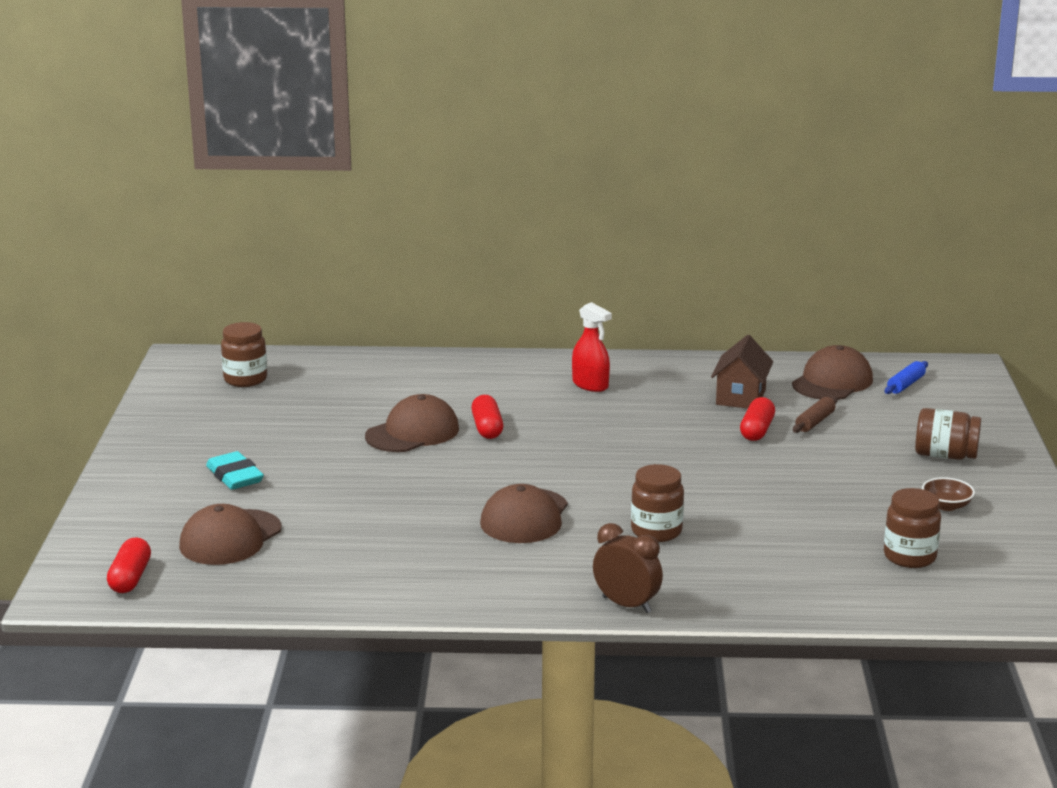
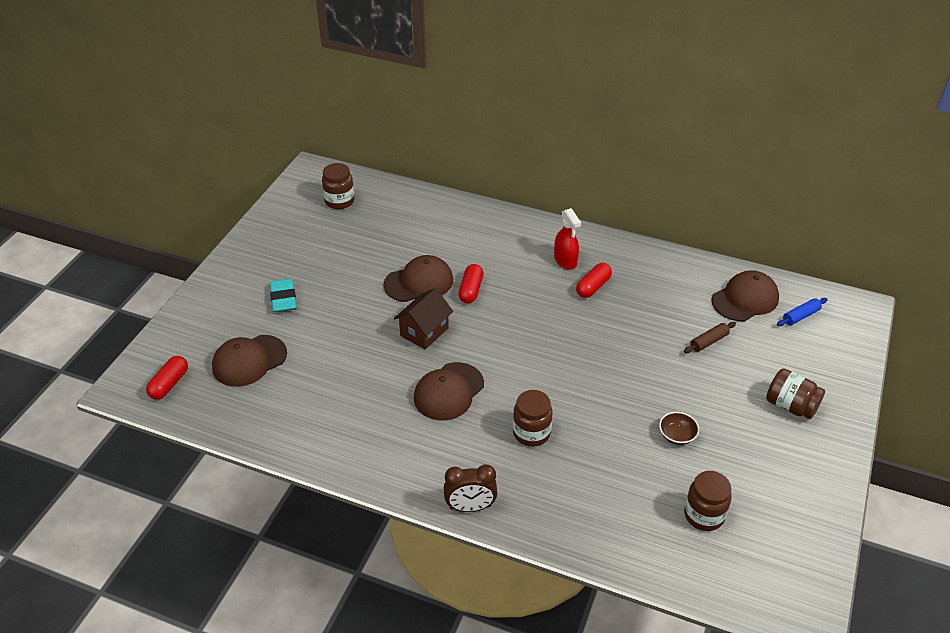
camera: 20 degrees right, 20 degrees up
brown clock [593,523,663,613] -> brown clock turned 120 degrees clockwise [444,465,498,512]
brown house [711,335,773,409] -> brown house moved to [394,288,453,350]
red capsule [740,397,775,441] -> red capsule moved to [576,263,612,298]
brown bowl [922,477,975,511] -> brown bowl moved to [659,412,699,445]

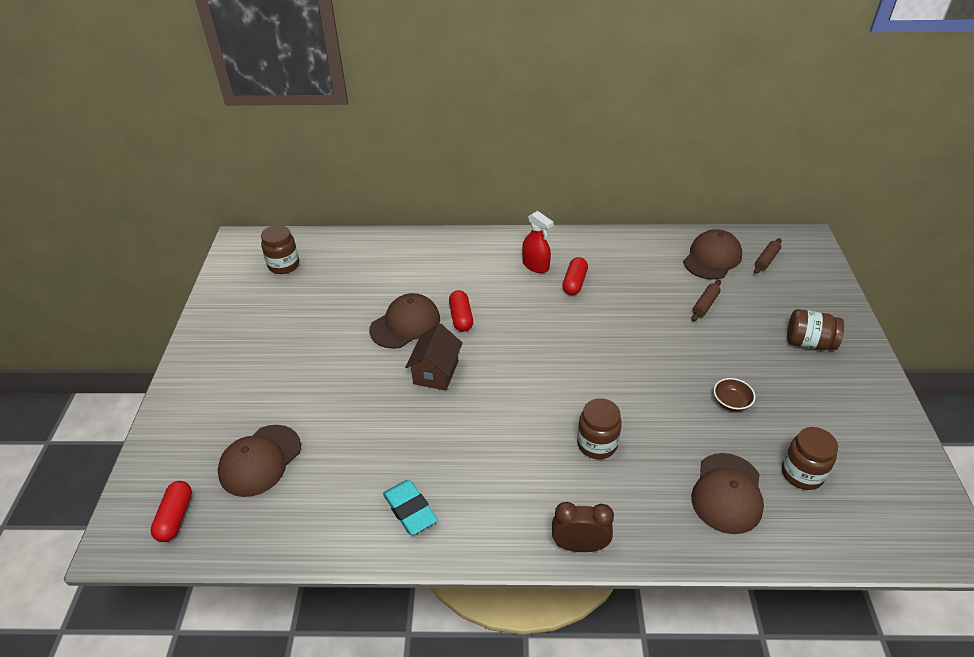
camera: 20 degrees left, 0 degrees up
turquoise eraser [270,279,297,312] -> turquoise eraser moved to [383,480,438,535]
brown cap [414,362,484,420] -> brown cap moved to [691,453,764,534]
brown clock [444,465,498,512] -> brown clock turned 150 degrees counterclockwise [552,502,614,552]
blue rolling pin [777,298,828,326] -> brown rolling pin [754,238,782,274]

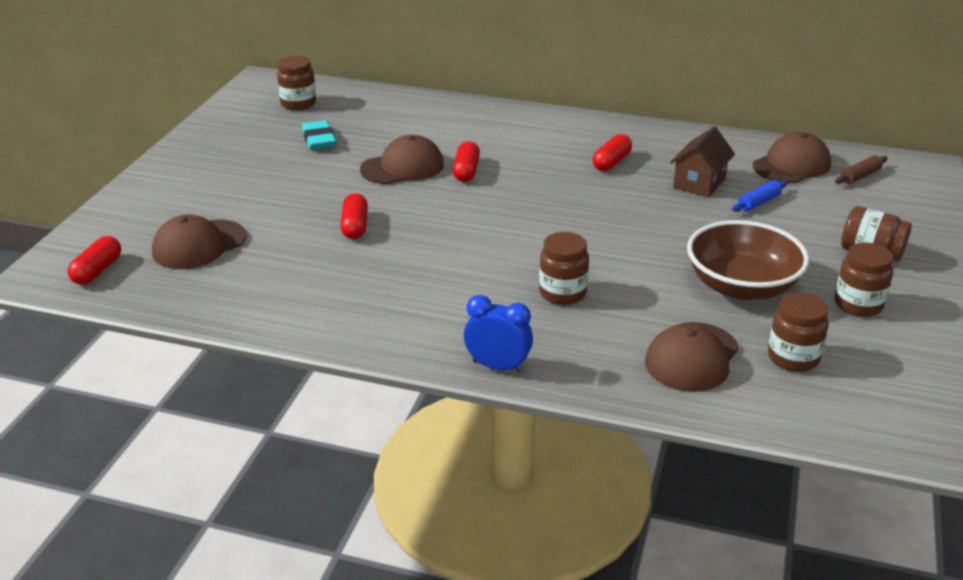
camera: 15 degrees right, 10 degrees down
turquoise eraser [383,480,438,535] -> turquoise eraser moved to [302,120,336,150]
brown house [405,323,463,391] -> brown house moved to [670,127,735,198]
red spray bottle [522,211,553,273] -> none
brown clock [552,502,614,552] -> blue clock [464,295,533,373]
brown rolling pin [692,280,721,321] -> blue rolling pin [732,180,788,212]
brown bowl [714,378,755,411] -> brown bowl [687,220,809,300], size x2.39
none -> red capsule [340,193,368,239]
none -> brown jar [835,242,894,317]

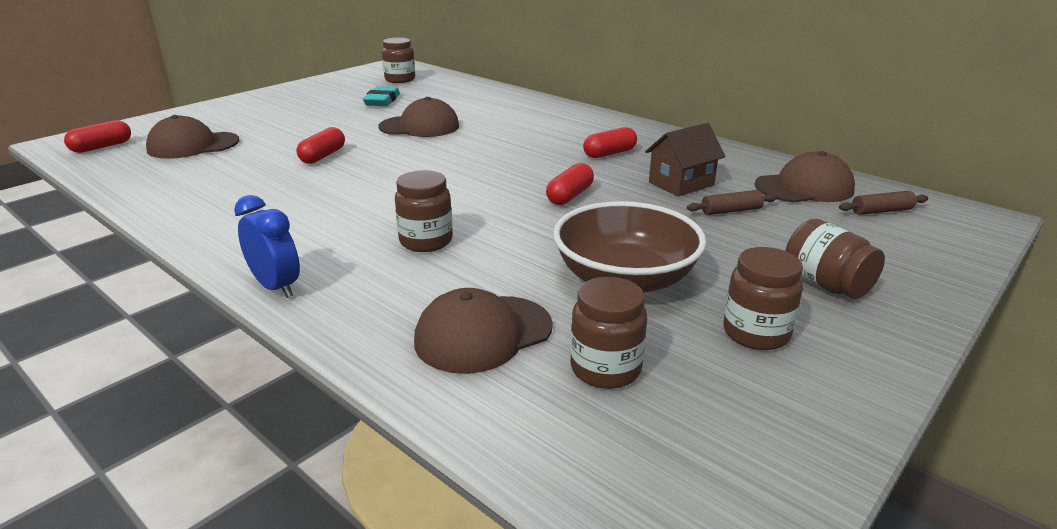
camera: 25 degrees right, 5 degrees down
red capsule [453,141,480,182] -> red capsule moved to [546,163,594,205]
blue rolling pin [732,180,788,212] -> brown rolling pin [687,190,778,215]

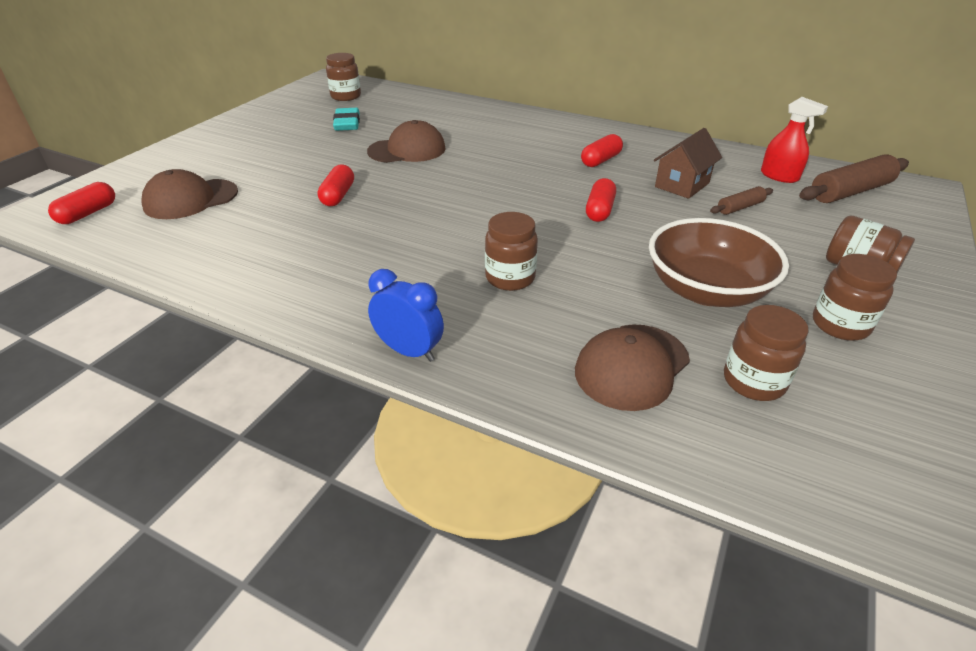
camera: 15 degrees left, 10 degrees up
brown cap [755,151,855,203] -> red spray bottle [761,97,828,183]
brown rolling pin [839,191,928,215] -> brown rolling pin [799,154,909,203], size x1.87

